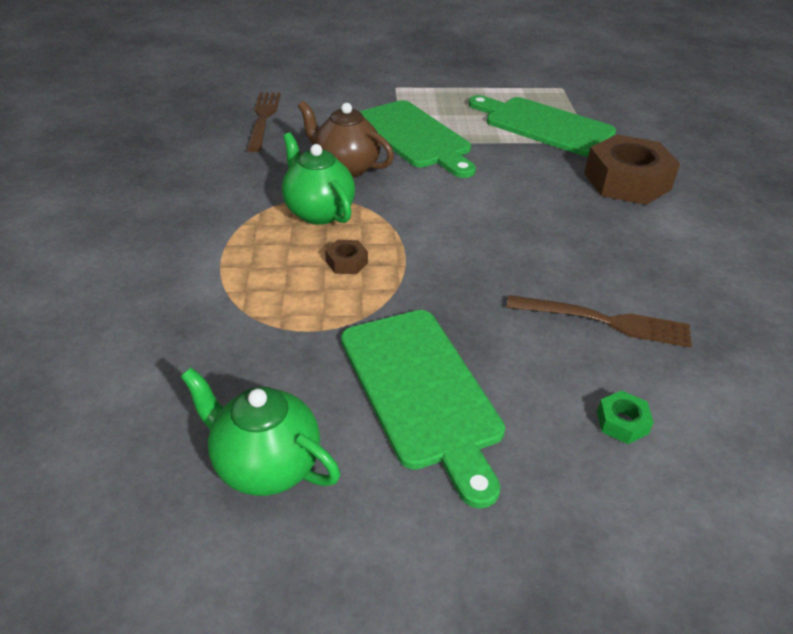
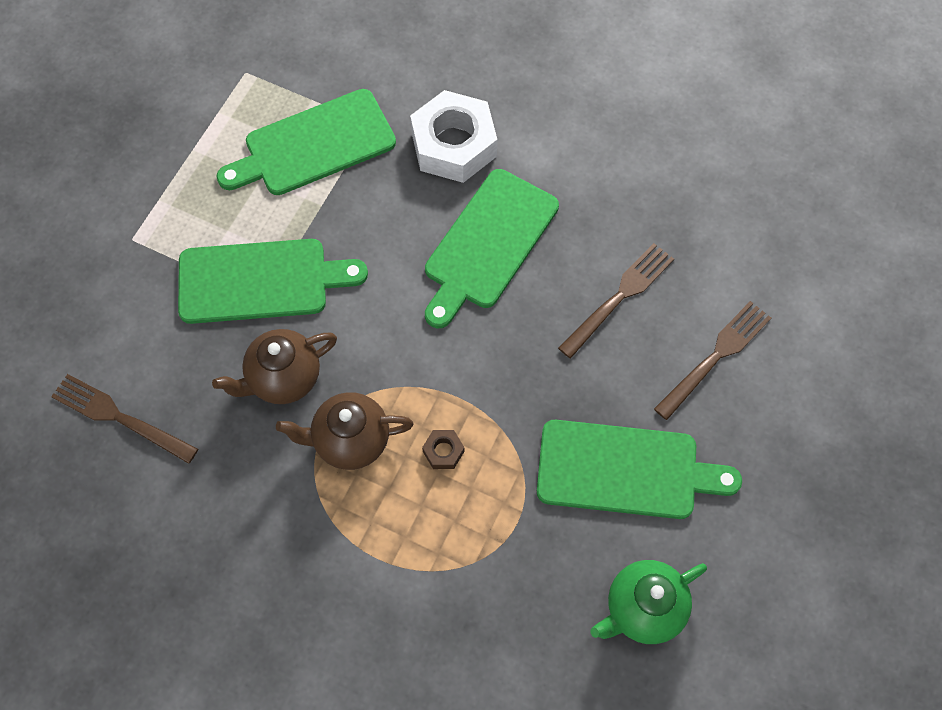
camera: 60 degrees left, 25 degrees up
green teapot [282,133,355,225] -> brown teapot [276,392,414,470]
brown nut [584,134,680,205] -> white nut [410,90,497,183]
green nut [597,390,654,444] -> brown fork [654,301,771,420]
none -> green cutting board [425,169,559,328]

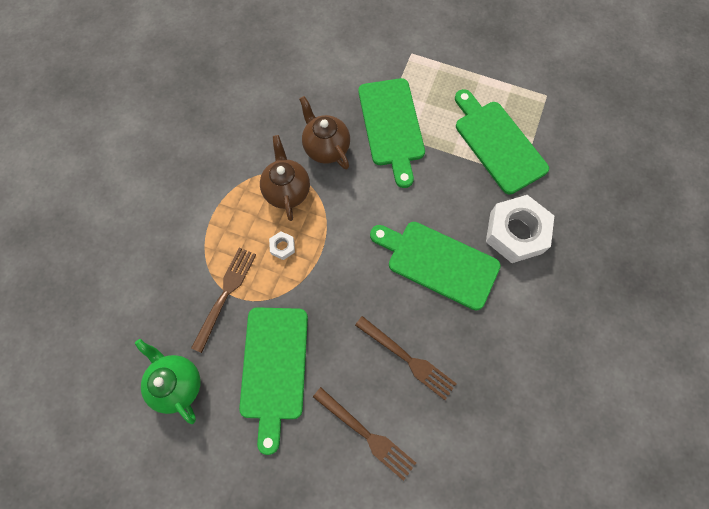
camera: 85 degrees right, 5 degrees up
brown fork [51,374,198,464] -> brown fork moved to [191,248,256,353]
brown nut [422,430,464,469] -> white nut [269,231,295,260]

